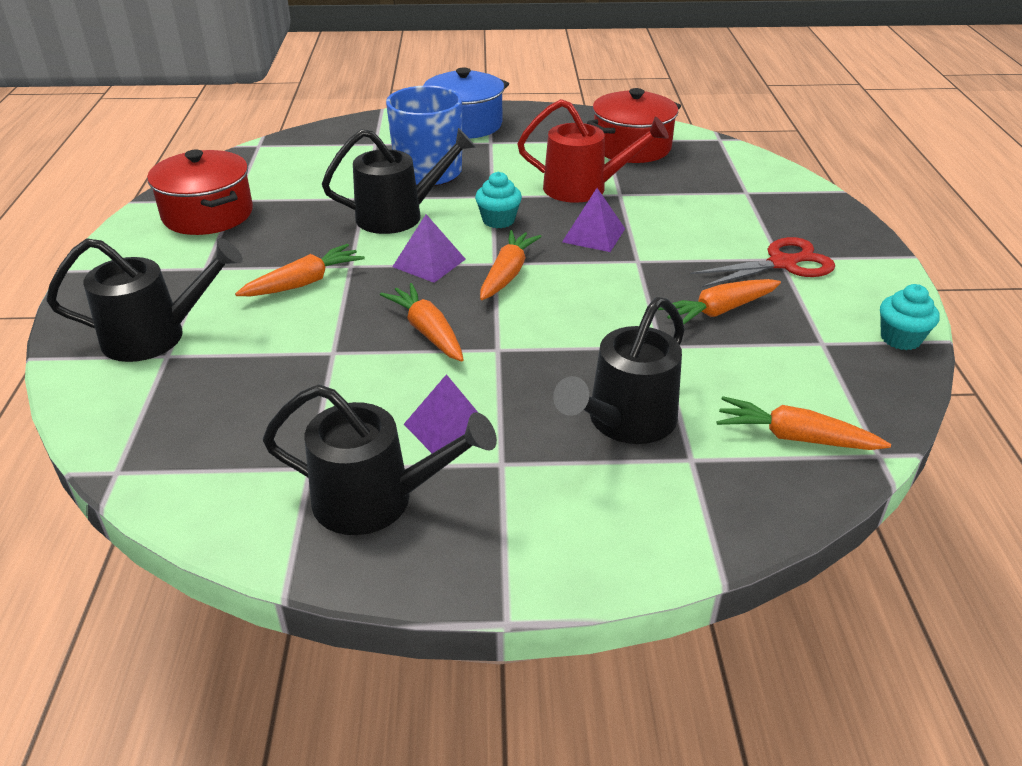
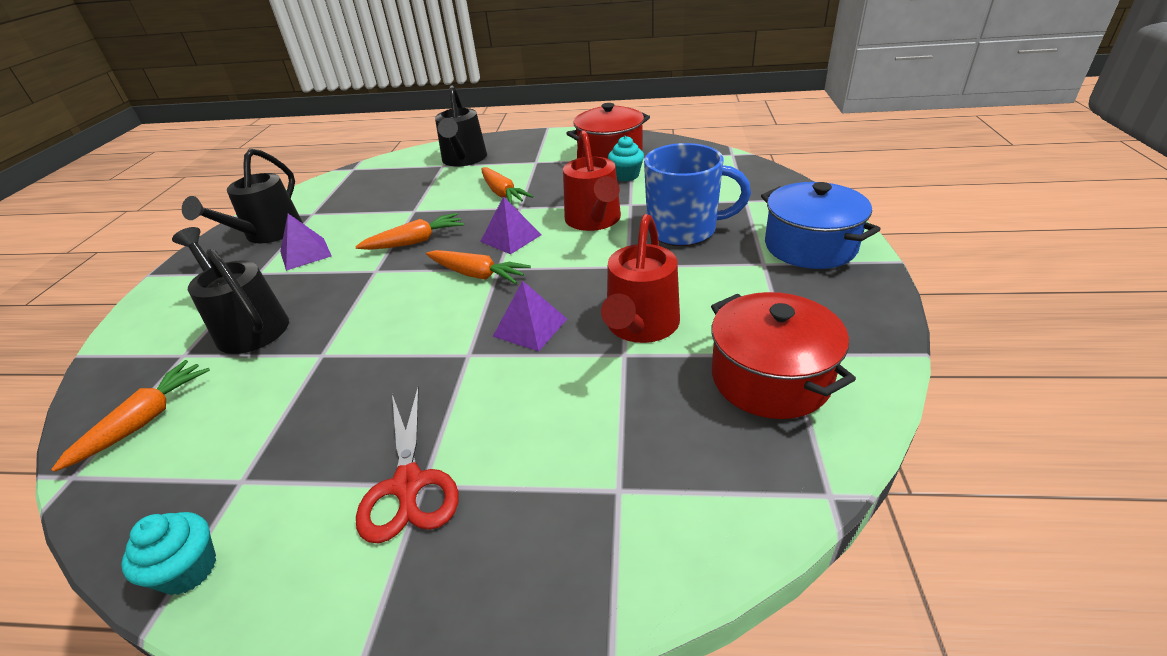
camera: 100 degrees right, 0 degrees up
black watering can [322,128,476,234] -> red watering can [563,130,621,231]
turquoise cupcake [475,172,522,228] -> turquoise cupcake moved to [608,136,644,181]
orange carrot [658,279,781,324] -> none

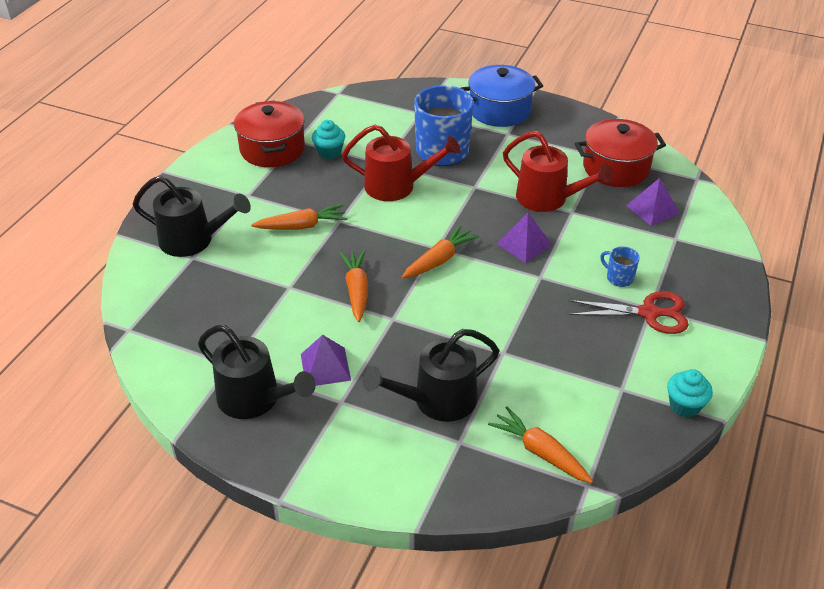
camera: 75 degrees left, 5 degrees up
purple pyramid [480,196,542,254] -> purple pyramid moved to [626,178,680,226]
none -> blue mug [600,246,640,287]

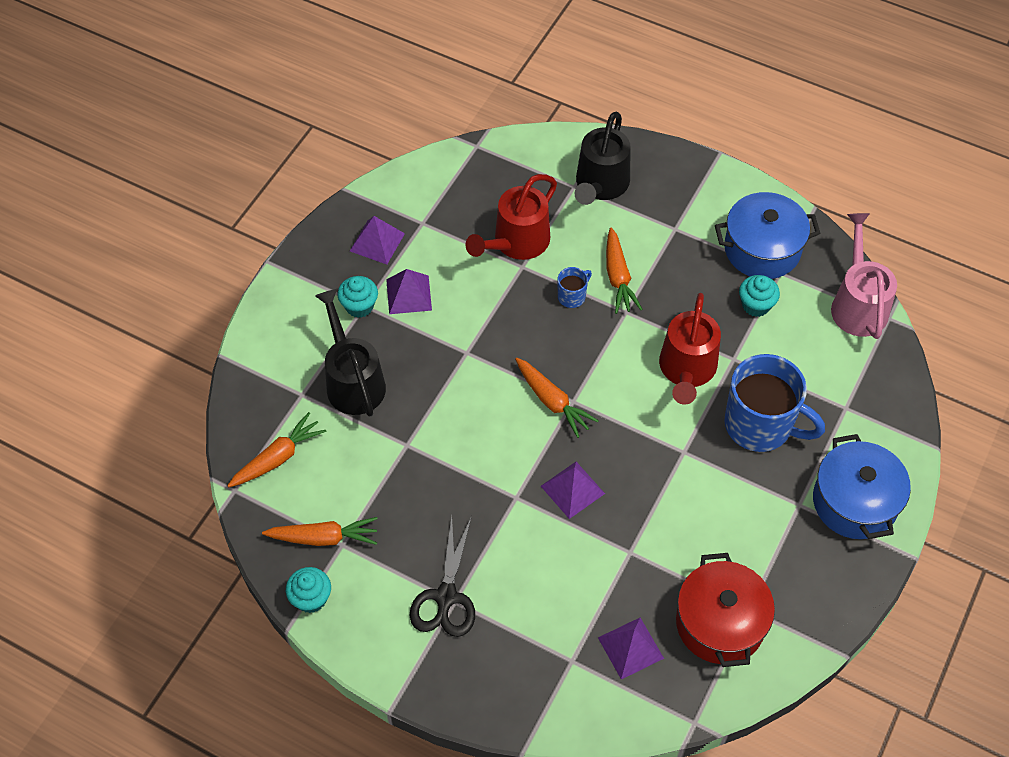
camera: 95 degrees right, 15 degrees up
black watering can [198,325,316,419] -> purple pyramid [350,216,405,264]
red pot [234,101,305,167] -> blue pot [715,192,820,279]
orange carrot [339,250,368,322] -> orange carrot moved to [262,517,377,546]
red watering can [503,131,614,212] -> red watering can moved to [465,174,557,260]
red scissors [568,291,689,334] -> black scissors [410,516,475,637]
blue mug [600,246,640,287] -> blue mug moved to [558,267,592,308]
none -> turquoise cupcake [337,276,378,318]
none -> pink watering can [831,213,897,339]

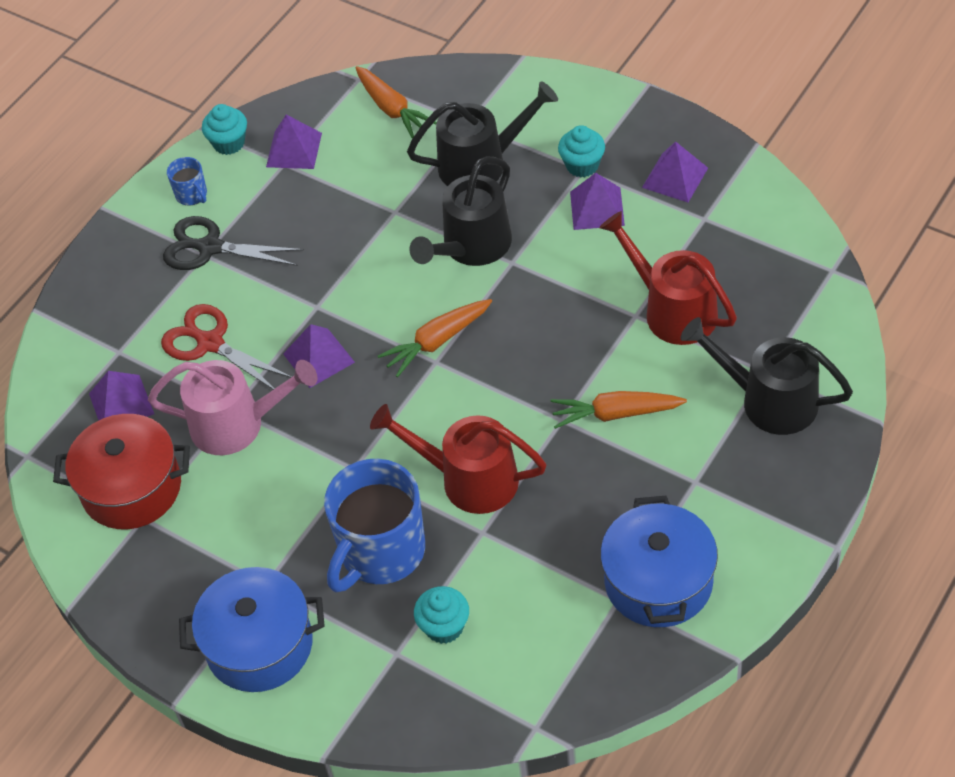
camera: 100 degrees right, 5 degrees down
orange carrot [262,517,377,546] -> purple pyramid [266,115,322,169]
blue mug [558,267,592,308] -> blue mug moved to [167,157,207,206]
turquoise cupcake [739,275,780,317] -> turquoise cupcake moved to [414,586,469,644]
pink watering can [831,213,897,339] -> pink watering can moved to [148,360,317,455]
none -> red scissors [161,304,291,390]
none -> black watering can [409,156,512,266]

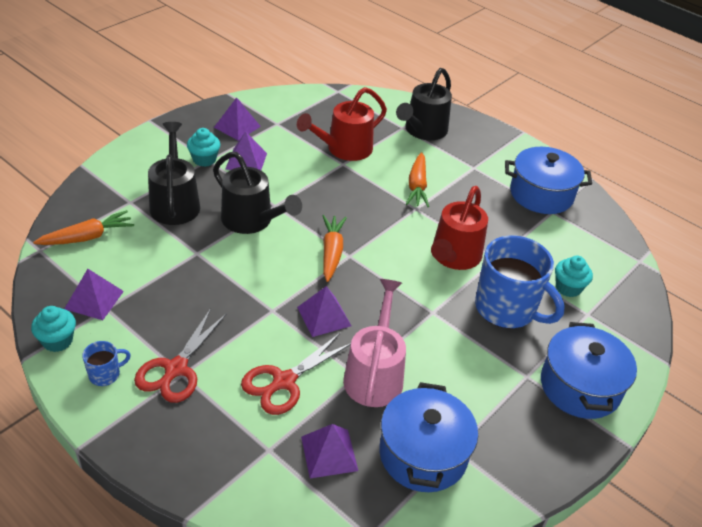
camera: 90 degrees left, 10 degrees down
red pot [53,414,190,529] -> blue pot [379,382,478,492]
black scissors [163,216,304,270] -> red scissors [134,308,227,403]
orange carrot [378,299,492,377] -> orange carrot turned 150 degrees counterclockwise [323,215,347,282]

